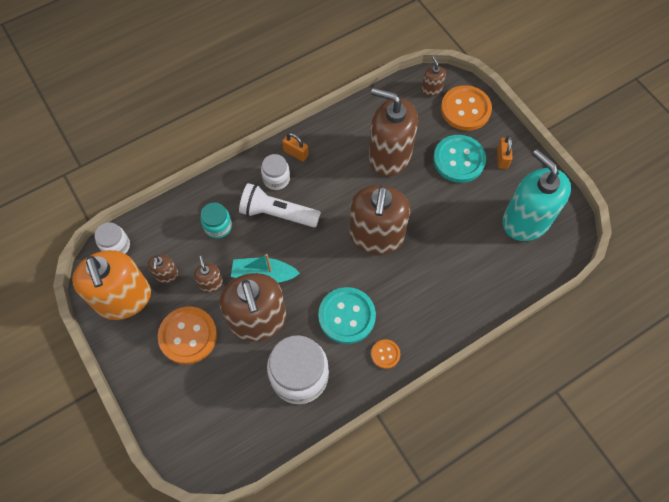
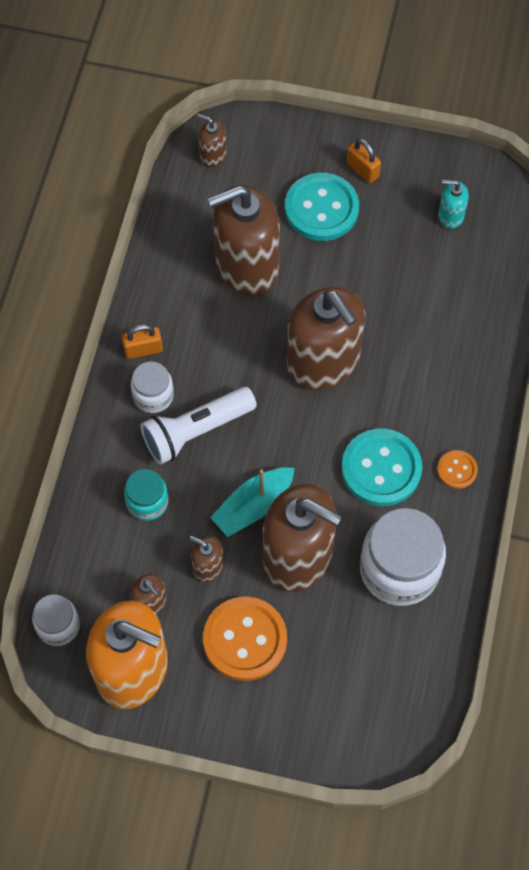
camera: 45 degrees left, 0 degrees up
orange button [441,85,492,131] -> none
turquoise soap dispenser [502,149,571,241] -> turquoise soap dispenser [438,180,469,229], size x0.43

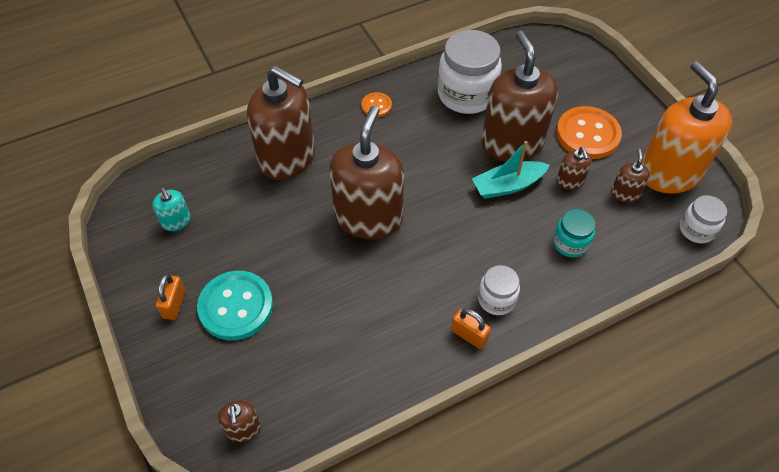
camera: 130 degrees left, 10 degrees down
white flashlight [140,387,257,465] -> none
brown soap dispenser [208,185,280,296] -> brown soap dispenser moved to [247,66,315,180]
turquoise boat [210,467,294,537] -> turquoise boat turned 150 degrees clockwise [472,141,550,199]
turquoise button [342,428,422,506] -> none

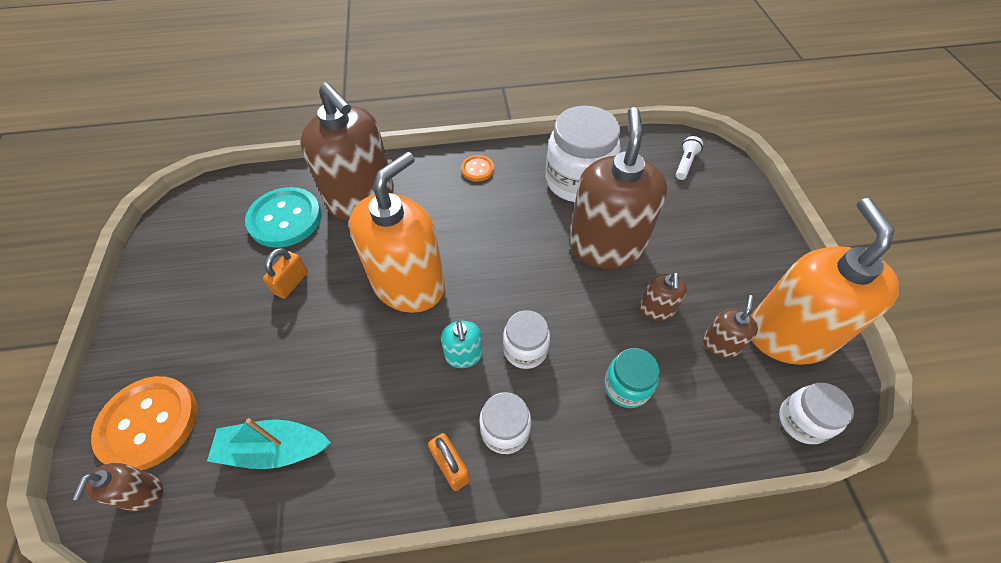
camera: 20 degrees right, 0 degrees up
turquoise soap dispenser [152,188,191,231] -> turquoise soap dispenser moved to [441,321,483,368]
orange padlock [156,274,186,320] -> orange padlock moved to [263,248,308,299]
turquoise button [197,271,273,340] -> turquoise button moved to [245,187,322,248]
brown soap dispenser [329,106,404,239] -> orange soap dispenser [349,152,445,313]
turquoise boat [472,141,550,199] -> turquoise boat moved to [207,418,331,469]
orange button [556,106,622,159] -> orange button moved to [91,376,197,470]
none -> white jar [503,310,550,369]
none -> white flashlight [676,136,703,180]

